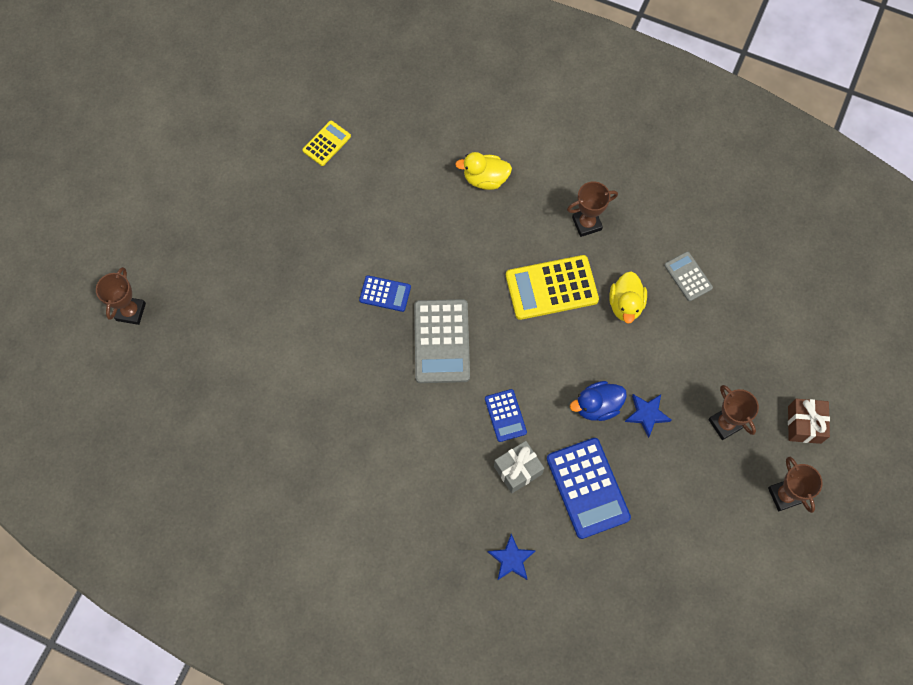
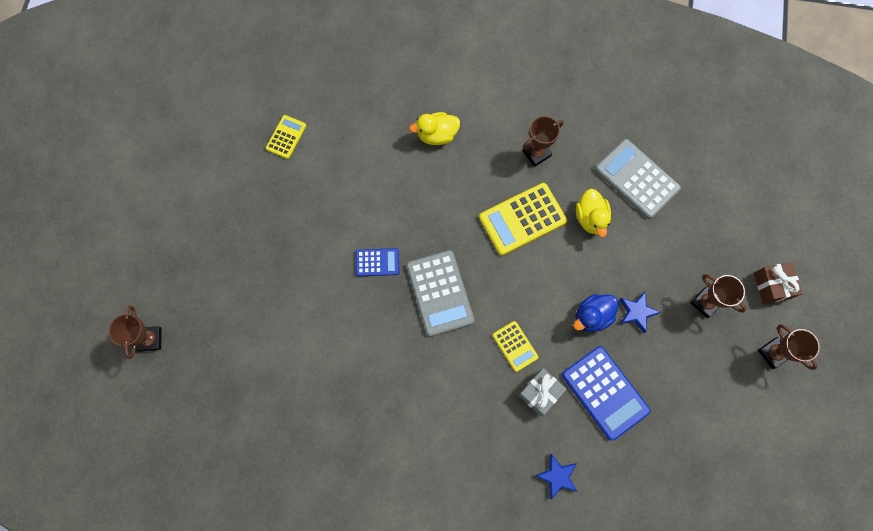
camera: 15 degrees left, 5 degrees up
blue calculator [485,389,527,442] -> yellow calculator [493,321,539,372]
grey calculator [664,251,713,301] -> grey calculator [595,139,681,219], size x1.81

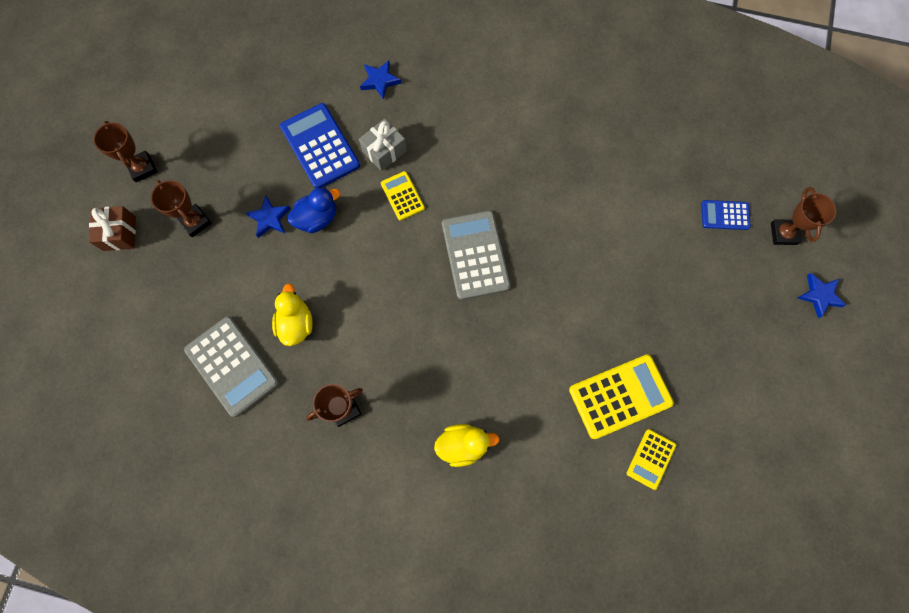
camera: 175 degrees left, 0 degrees up
blue calculator [356,248,399,276] -> blue calculator moved to [701,200,751,230]
yellow calculator [479,183,567,256] -> yellow calculator moved to [569,354,674,439]
none -> blue star [798,273,846,318]

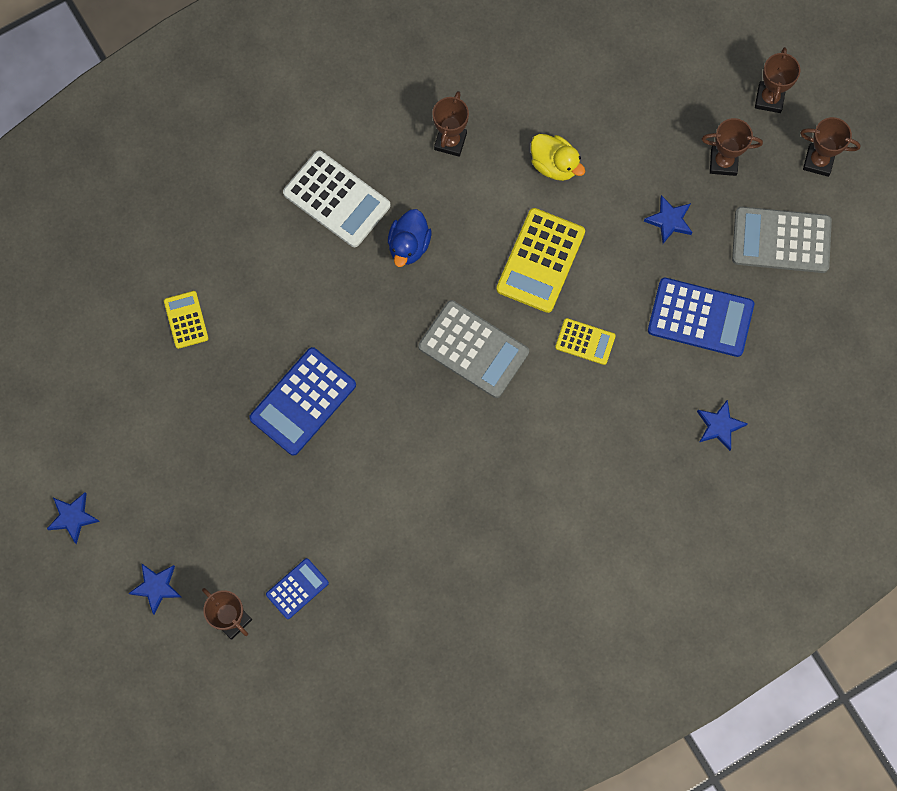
camera: 135 degrees right, 0 degrees up
brown gift [89,206,136,251] -> brown trophy [755,47,800,113]
grey calculator [184,316,279,417] -> grey calculator moved to [732,207,832,273]
blue duck [287,187,341,233] -> blue duck moved to [388,209,431,267]
grey gift [359,119,407,171] -> none
yellow duck [434,424,500,467] -> white calculator [283,150,391,247]
yellow calculator [569,354,674,439] -> yellow calculator moved to [496,208,585,313]
none -> blue star [47,492,100,544]
none -> blue calculator [249,347,356,456]

